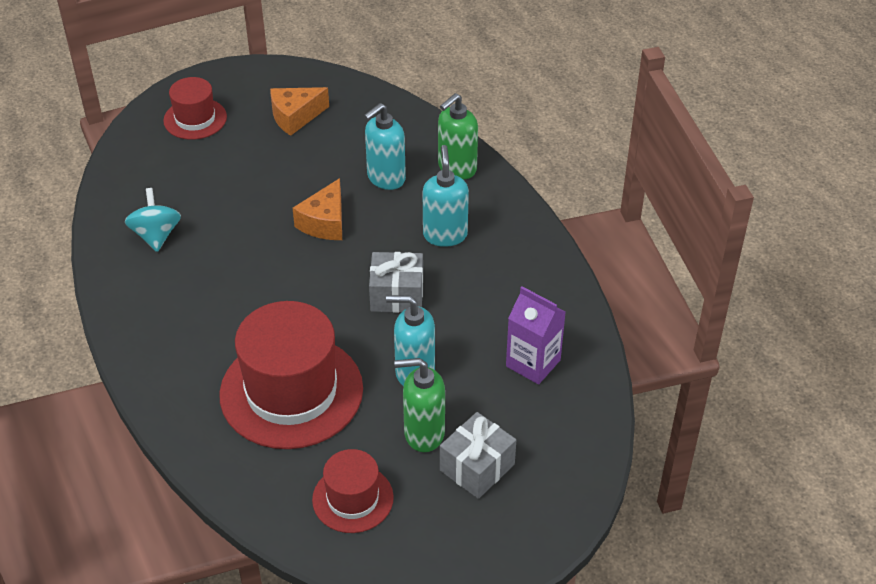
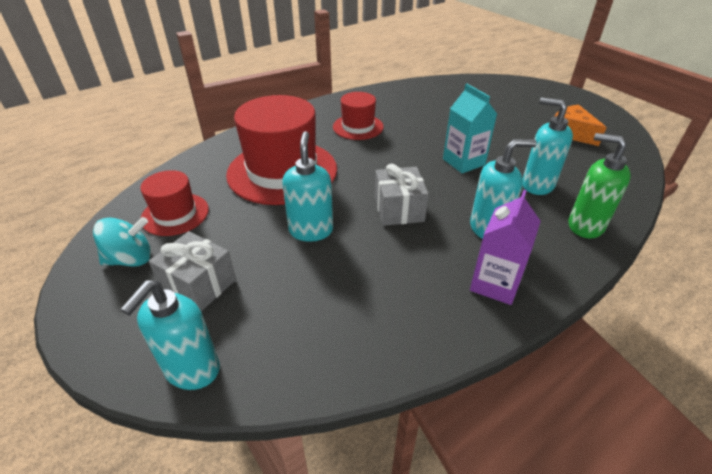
camera: 80 degrees right, 5 degrees down
turquoise spinning top [125,188,181,252] -> turquoise spinning top moved to [93,217,151,266]
red hat [163,77,227,140] -> red hat moved to [333,92,384,140]
orange cheese [293,178,342,240] -> turquoise carton [443,84,497,173]
green soap dispenser [394,358,445,452] -> none
purple carton [506,286,566,385] -> purple carton moved to [470,190,541,305]
none -> turquoise soap dispenser [120,280,220,390]

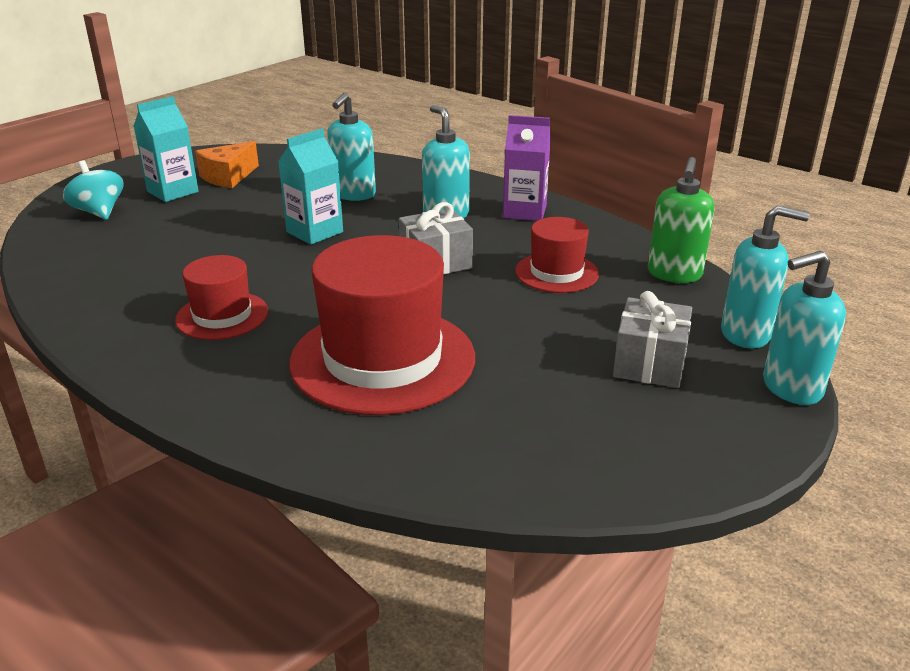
camera: 105 degrees left, 10 degrees down
turquoise spinning top [93,217,151,266] -> turquoise spinning top moved to [63,160,123,220]
red hat [140,170,209,236] -> red hat moved to [515,217,599,293]
turquoise soap dispenser [282,131,333,242] -> turquoise soap dispenser moved to [763,251,846,405]
green soap dispenser [568,133,631,238] -> green soap dispenser moved to [648,157,714,283]
none -> turquoise carton [134,96,198,202]

